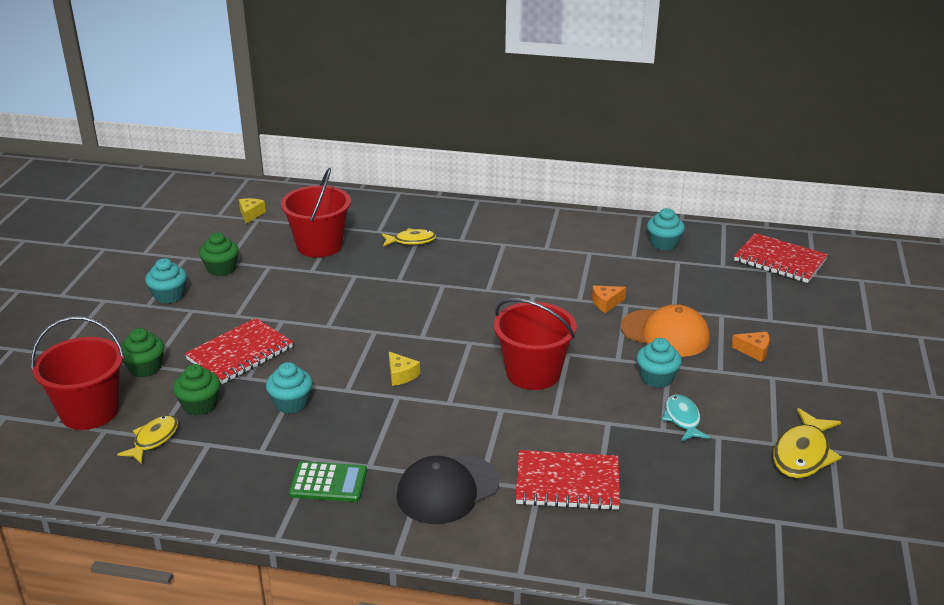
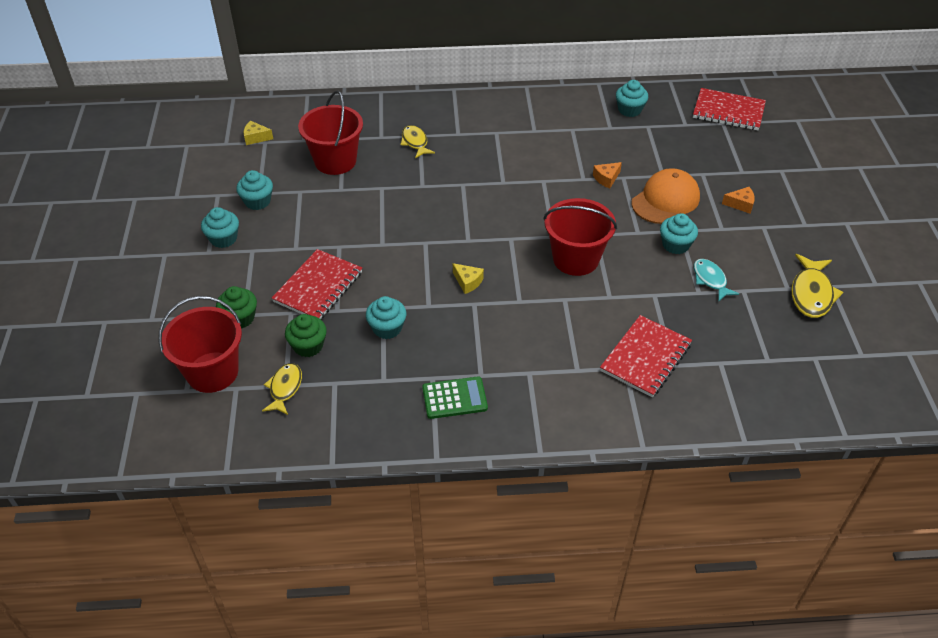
camera: 15 degrees left, 15 degrees up
green cupcake [199,232,239,276] -> turquoise cupcake [236,170,273,210]
yellow cheese [239,198,266,224] -> yellow cheese turned 75 degrees counterclockwise [243,121,273,145]
yellow fish [382,228,437,246] -> yellow fish turned 90 degrees counterclockwise [400,125,435,158]
black cap [396,455,499,524] -> none
red notebook [515,450,620,511] -> red notebook turned 45 degrees counterclockwise [600,315,692,397]
orange cap [621,304,710,357] -> orange cap turned 60 degrees counterclockwise [631,168,700,224]

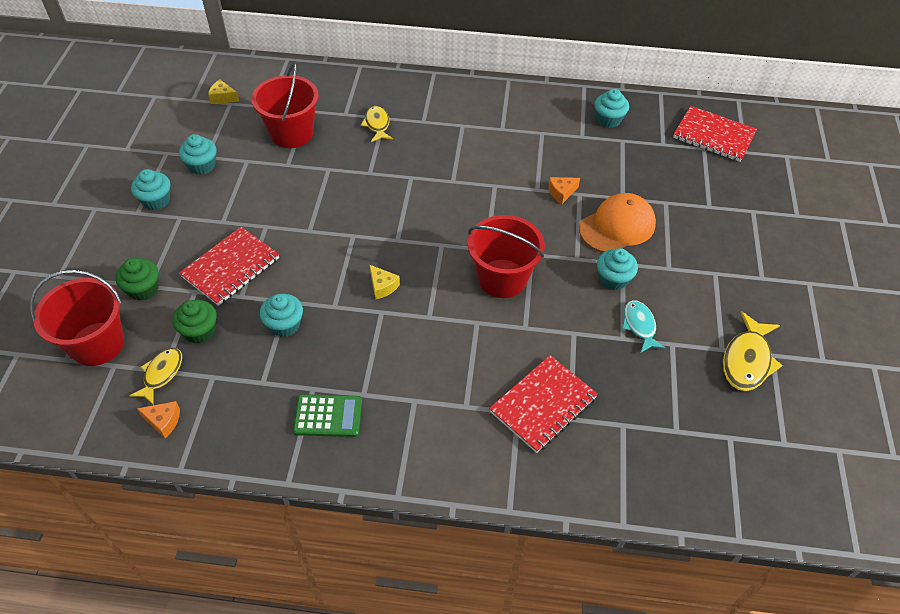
camera: 10 degrees right, 5 degrees up
orange cheese [722,187,755,214] -> orange cheese moved to [137,401,180,438]

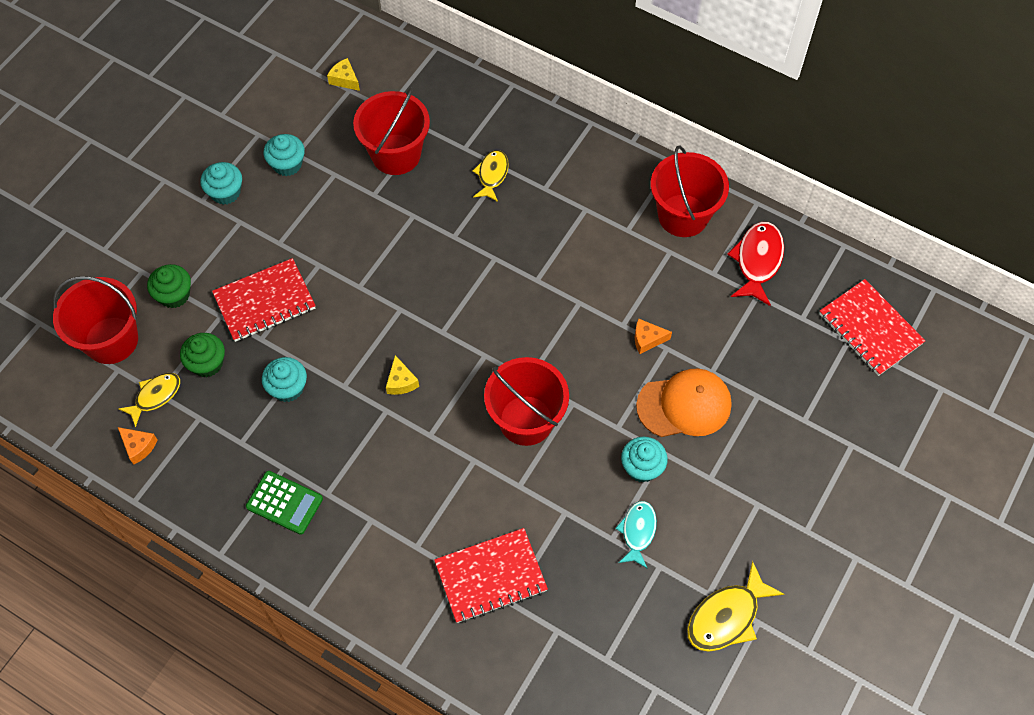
camera: 25 degrees right, 10 degrees up
turquoise cupcake [594,89,629,128] -> red fish [727,222,784,306]
none -> red bucket [651,145,729,237]

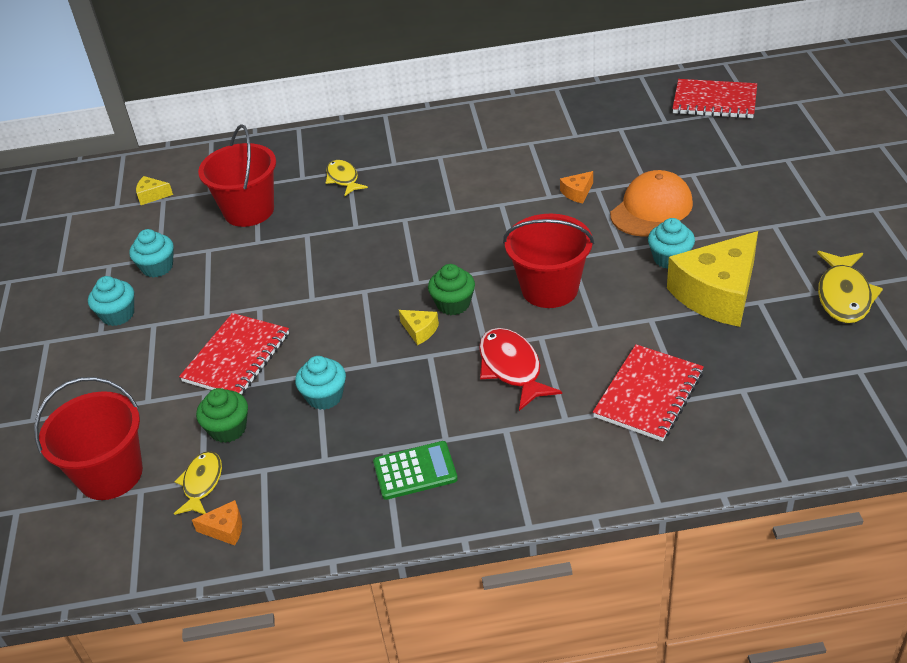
camera: 35 degrees left, 20 degrees down
green cupcake [147,264,191,308] -> green cupcake moved to [428,264,475,315]
turquoise fish [615,501,657,569] -> yellow cheese [667,231,758,327]
red bucket [651,145,729,237] -> none
red fish [727,222,784,306] -> red fish moved to [479,328,562,411]

